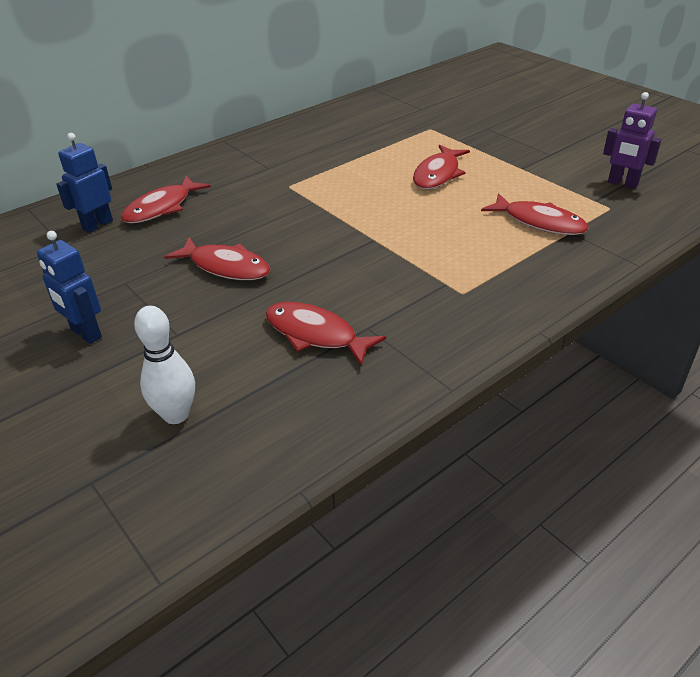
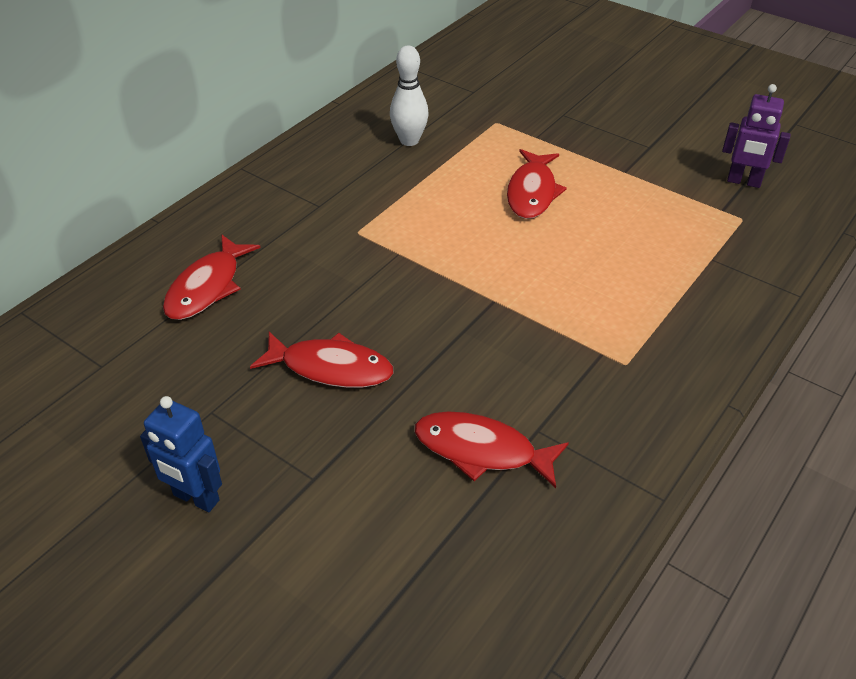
camera: 15 degrees left, 5 degrees up
blue robot [56,133,113,233] -> none
white bowling pin [134,306,195,424] -> white bowling pin moved to [390,46,429,146]
red fish [481,193,589,235] -> none

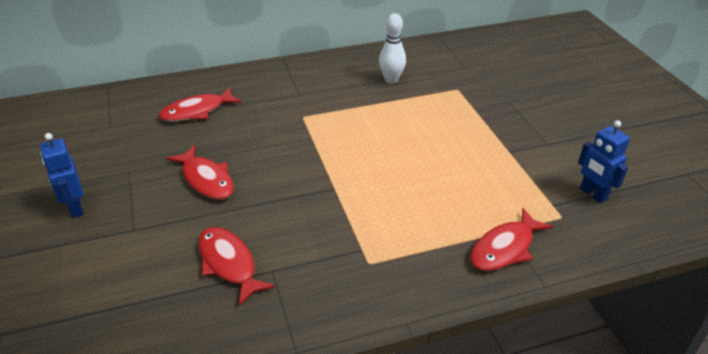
camera: 35 degrees right, 5 degrees down
red fish [507,149,567,219] -> red fish moved to [470,208,553,271]
purple robot [722,84,791,188] -> blue robot [578,120,630,203]

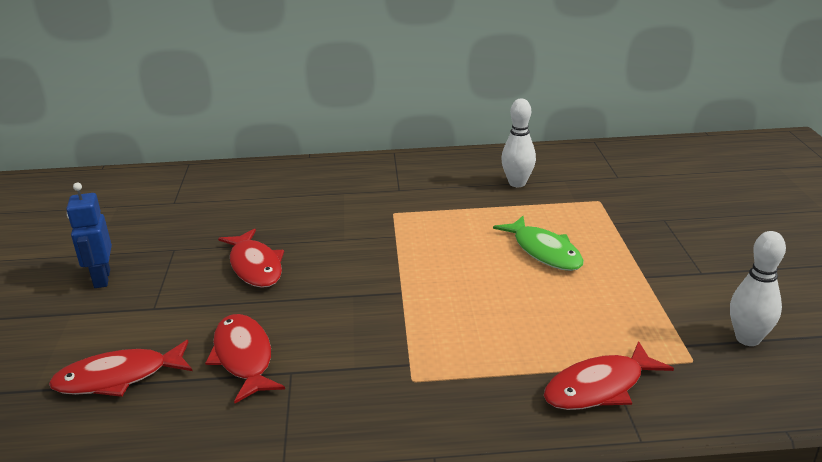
camera: 15 degrees right, 10 degrees down
red fish [159,87,242,121] -> red fish moved to [49,340,193,397]
blue robot [578,120,630,203] -> white bowling pin [730,231,786,346]
none -> green fish [493,216,584,271]

